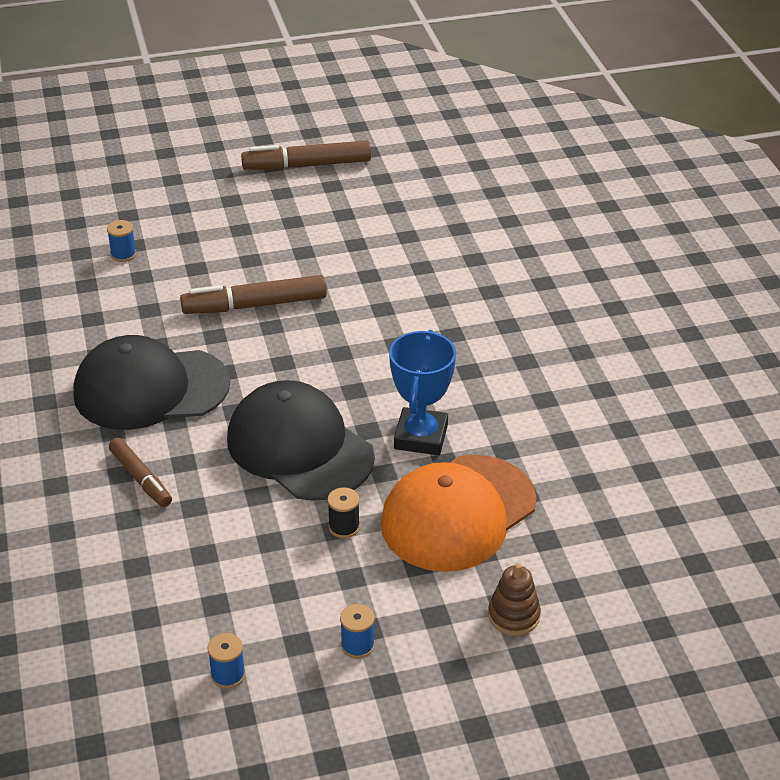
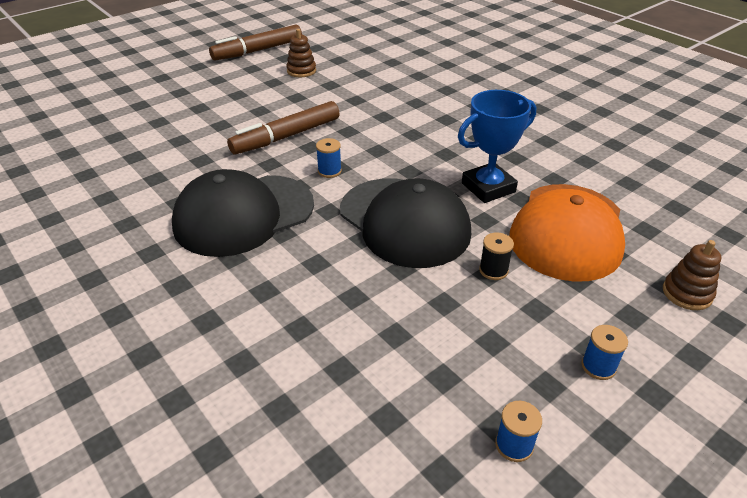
camera: 25 degrees left, 0 degrees up
blue spool [107,220,137,262] -> blue spool moved to [316,138,342,178]
brown marker [109,438,172,507] -> none
black cap [227,380,375,501] -> black cap turned 150 degrees counterclockwise [340,178,471,268]
blue trophy [389,330,456,455] -> blue trophy turned 75 degrees clockwise [458,90,536,203]
none -> brown stacking toy [286,29,316,77]

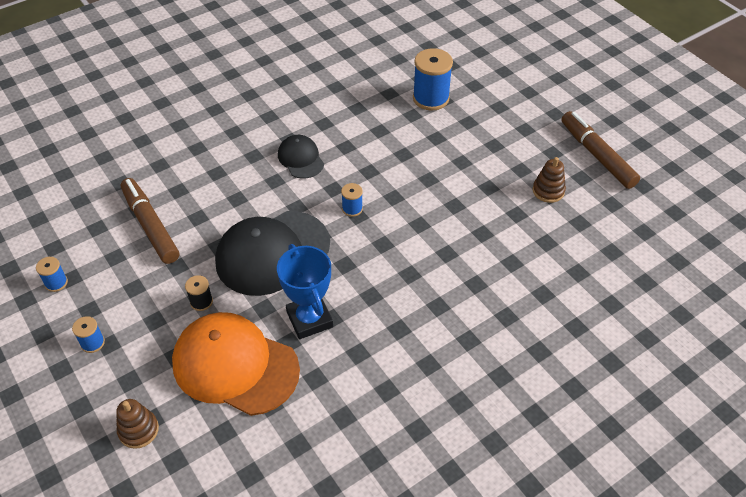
camera: 95 degrees right, 10 degrees up
black cap [172,169,314,257] -> black cap [278,135,324,179], size x0.52
brown marker [227,101,340,155] -> brown marker moved to [121,178,179,264]
none -> blue spool [413,48,453,111]

